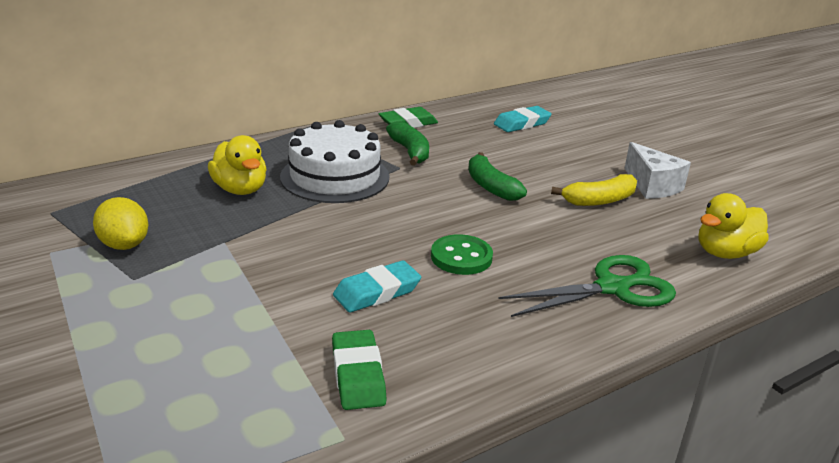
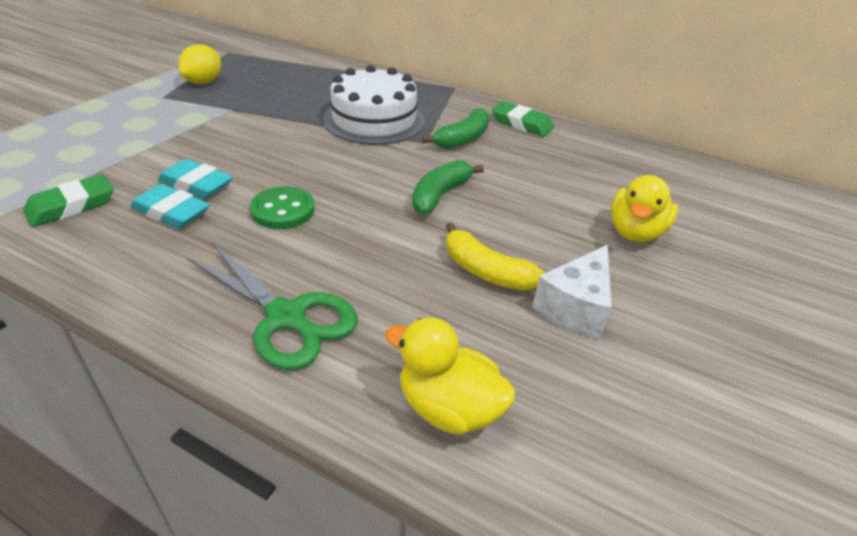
camera: 60 degrees right, 10 degrees up
yellow duck [208,135,267,195] -> yellow duck moved to [611,175,678,242]
turquoise eraser [494,106,552,132] -> turquoise eraser moved to [130,184,210,229]

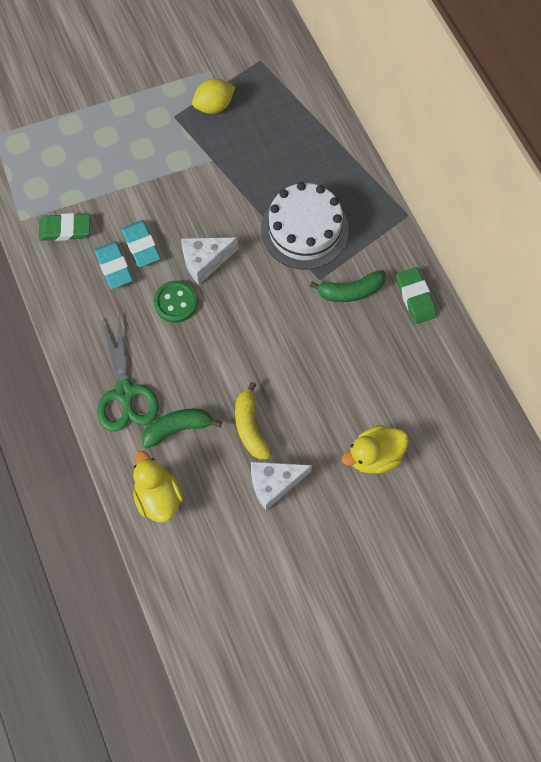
camera: 40 degrees right, 30 degrees up
green banana [412,160,484,215] -> green banana moved to [142,409,222,448]
none -> white cheese [181,237,238,285]

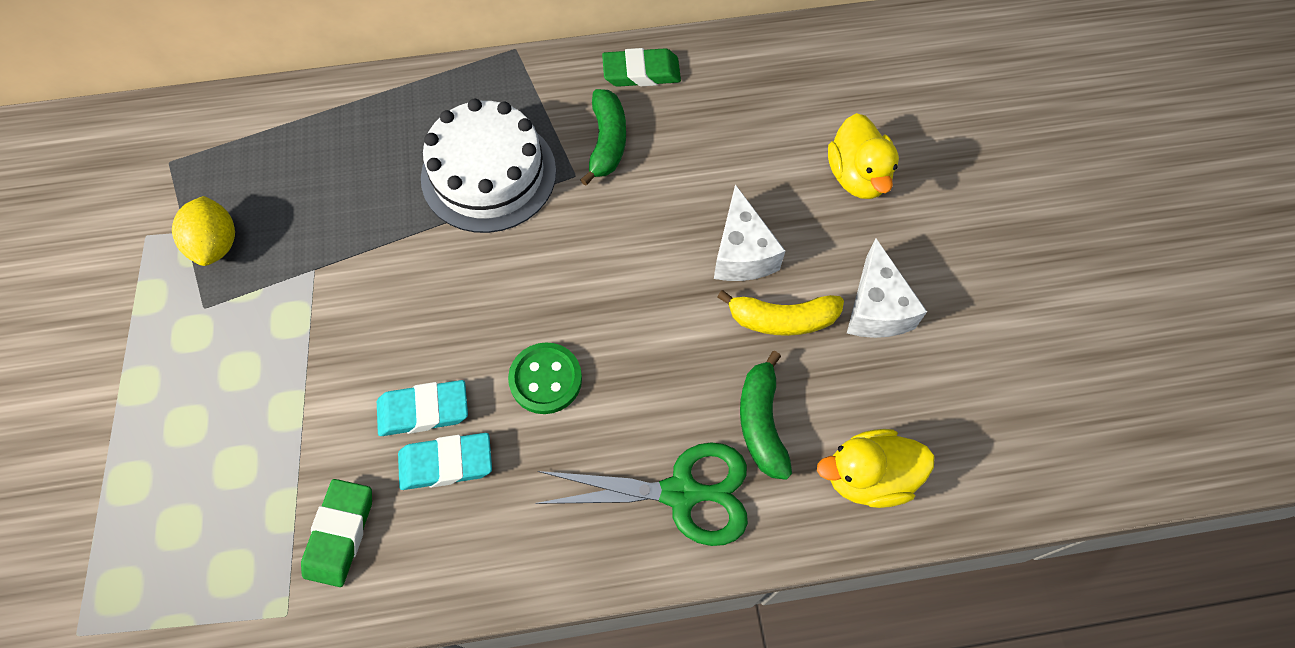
camera: 75 degrees left, 5 degrees down
white cheese [181,237,238,285] -> white cheese moved to [714,184,785,281]

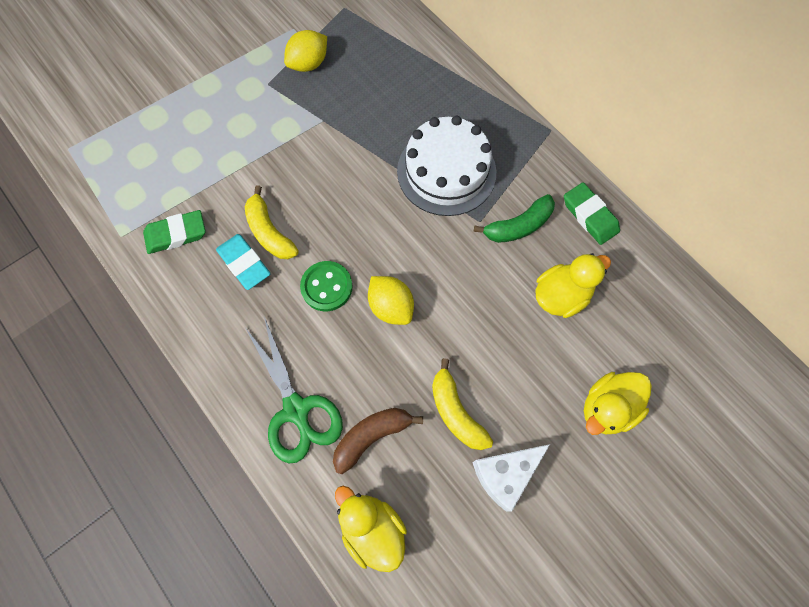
camera: 60 degrees right, 5 degrees up
turquoise eraser [377,380,468,436] -> yellow banana [245,185,299,259]
white cheese [714,184,785,281] -> none
green banana [740,351,792,480] -> brown banana [333,408,423,474]
none -> yellow lemon [368,276,414,325]
none -> yellow duck [535,253,611,318]

